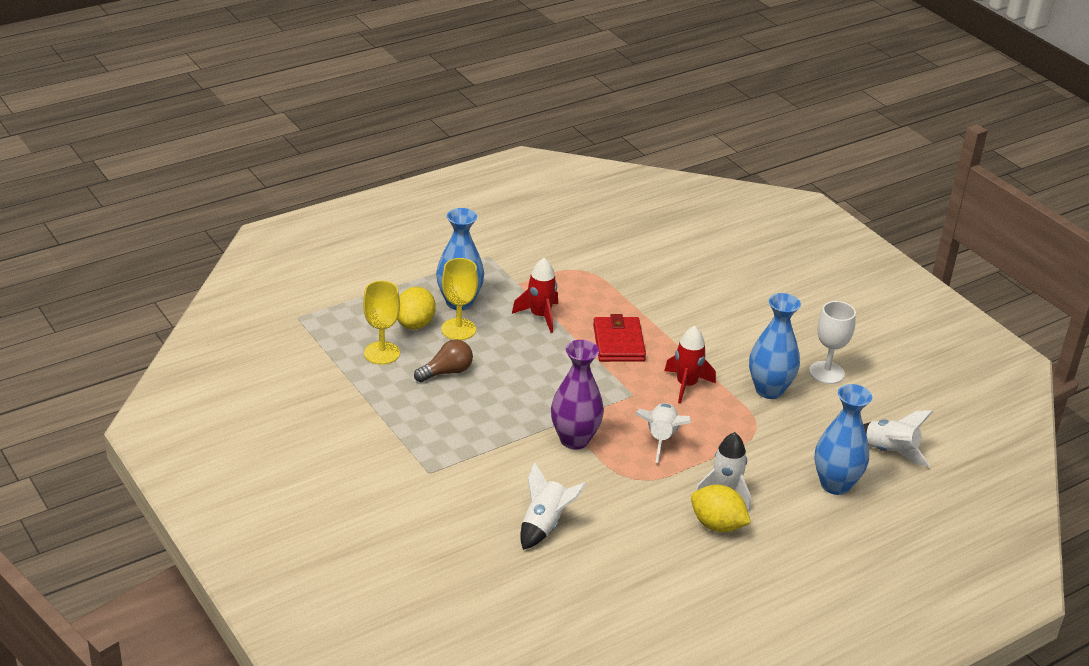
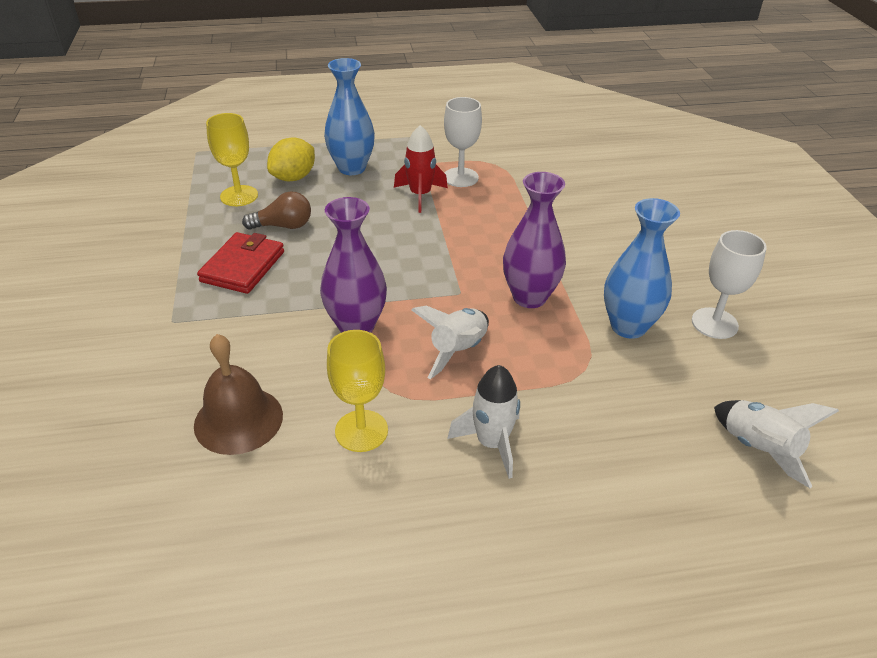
camera: 25 degrees right, 5 degrees up
yellow goblet [441,258,478,340] -> yellow goblet moved to [327,330,388,452]
white rocket [520,462,586,550] -> brown bell [194,334,283,455]
red wallet [593,314,646,362] -> red wallet moved to [197,232,284,294]
red rocket [664,326,716,404] -> purple vase [503,172,566,308]
yellow lemon [691,485,751,532] -> none
blue vase [814,384,872,495] -> none
none -> white goblet [444,97,482,187]

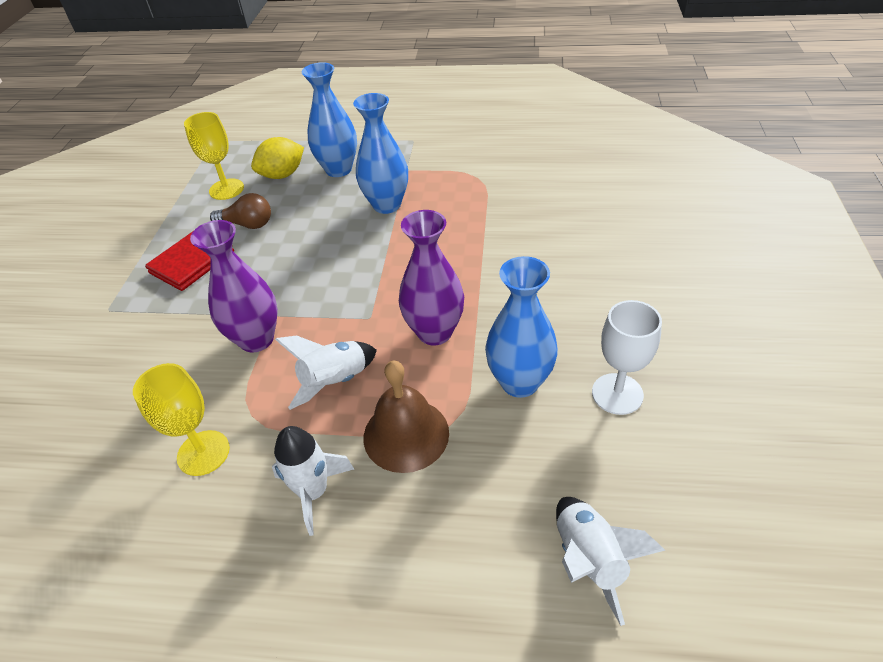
camera: 20 degrees right, 5 degrees up
brown bell [194,334,283,455] -> brown bell moved to [364,360,449,473]
red rocket [394,125,448,213] -> blue vase [353,93,408,214]
white goblet [444,97,482,187] -> none

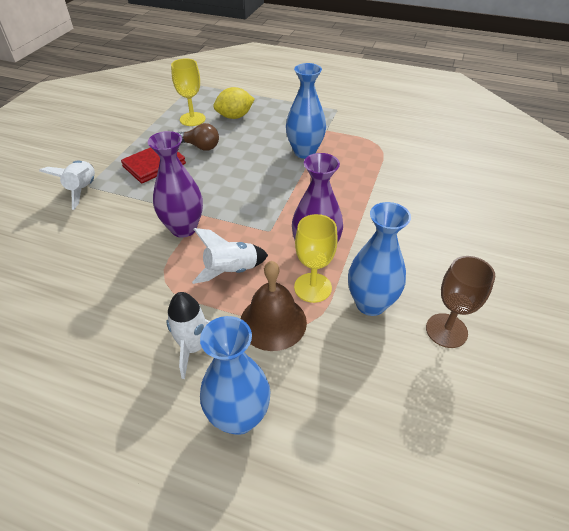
camera: 10 degrees right, 0 degrees up
yellow goblet [133,363,230,476] -> yellow goblet moved to [294,214,338,303]
blue vase [302,62,357,177] -> blue vase moved to [200,316,271,435]
white rocket [556,497,665,626] -> white rocket moved to [39,161,95,210]
white goblet [592,300,662,415] -> brown goblet [426,256,495,348]

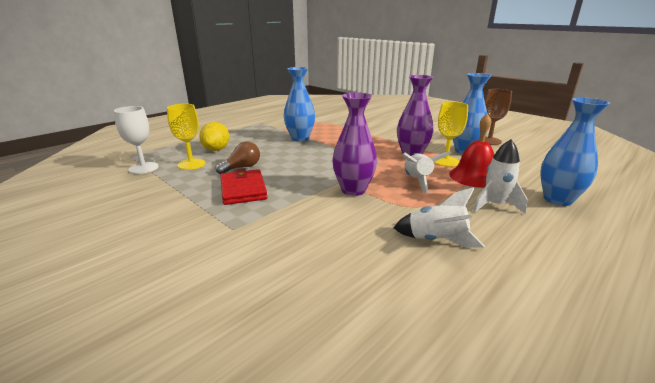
camera: 65 degrees left, 20 degrees down
white rocket [39,161,95,210] -> white rocket moved to [394,187,485,248]
brown bell [241,261,307,351] -> red bell [449,113,494,188]
none -> white goblet [114,106,159,174]

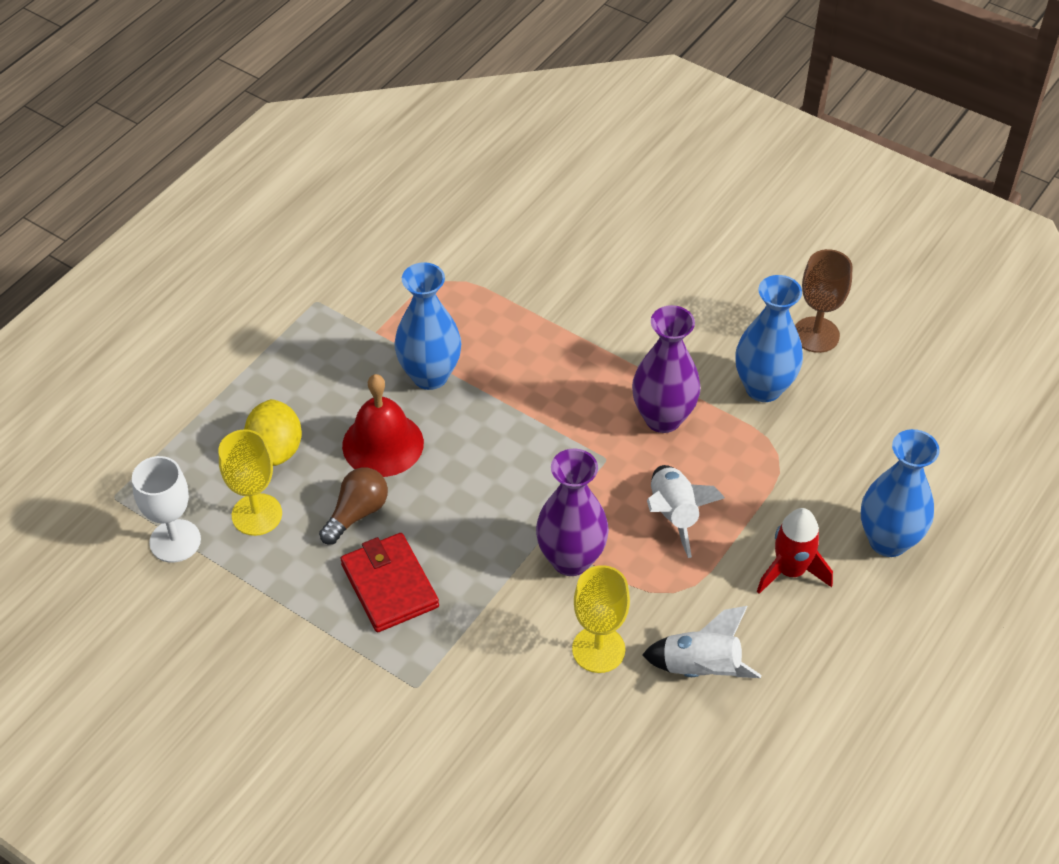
camera: 10 degrees left, 25 degrees up
yellow goblet [434,102,468,167] -> yellow goblet moved to [572,565,630,673]
red bell [449,113,494,188] -> red bell moved to [342,374,424,477]
white rocket [473,139,528,214] -> red rocket [757,508,833,594]

